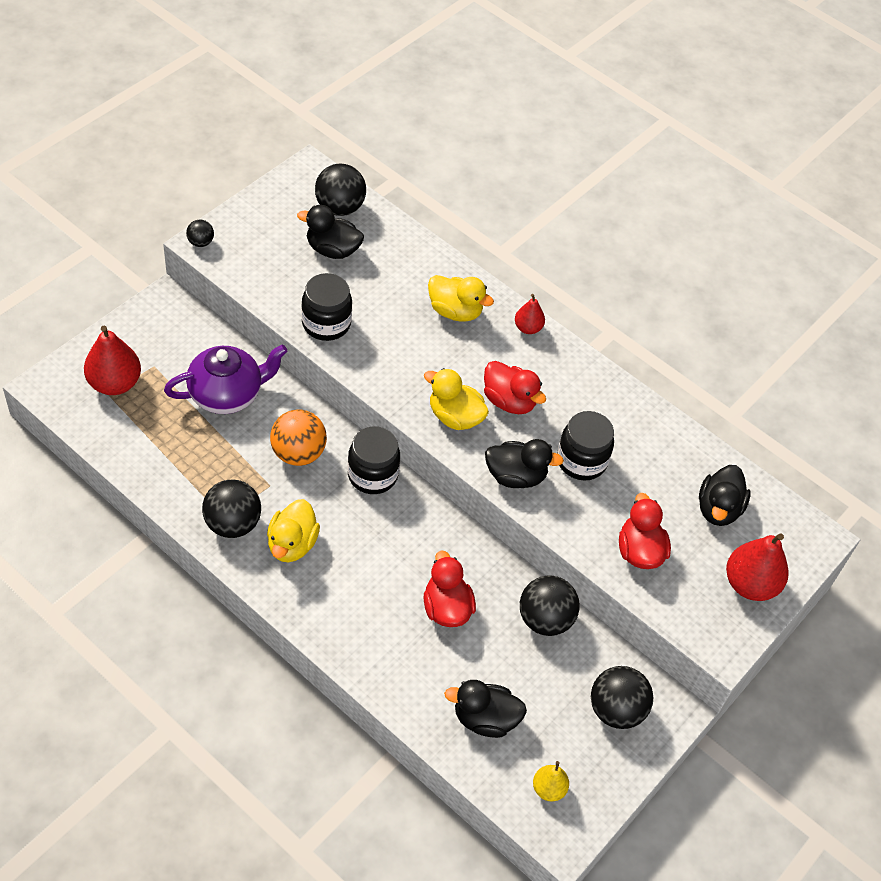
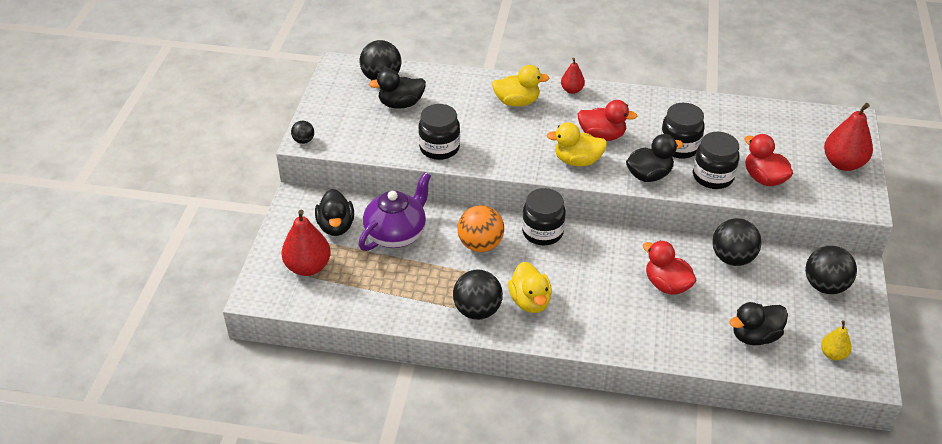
camera: 25 degrees left, 10 degrees down
black duck [699,465,751,526] -> black duck moved to [315,189,354,236]
none -> black jar [693,132,740,189]

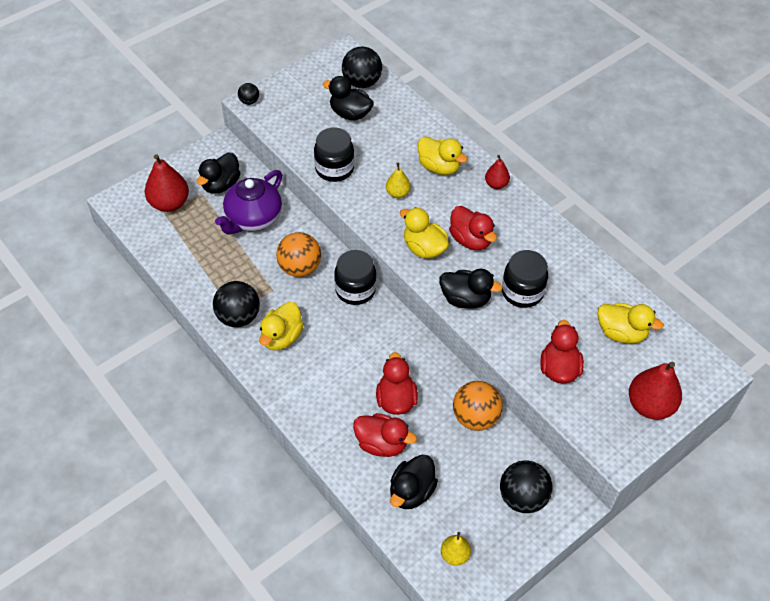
camera: 40 degrees right, 10 degrees up
purple teapot [358,172,431,251] -> purple teapot turned 135 degrees clockwise [215,170,282,234]
black jar [693,132,740,189] -> none
black ball [712,218,762,266] -> orange ball [453,381,503,431]
black duck [729,302,788,345] -> black duck turned 75 degrees counterclockwise [390,455,438,509]
none -> red duck [353,413,417,457]
none -> yellow pear [386,163,411,198]
none -> yellow duck [598,303,664,344]

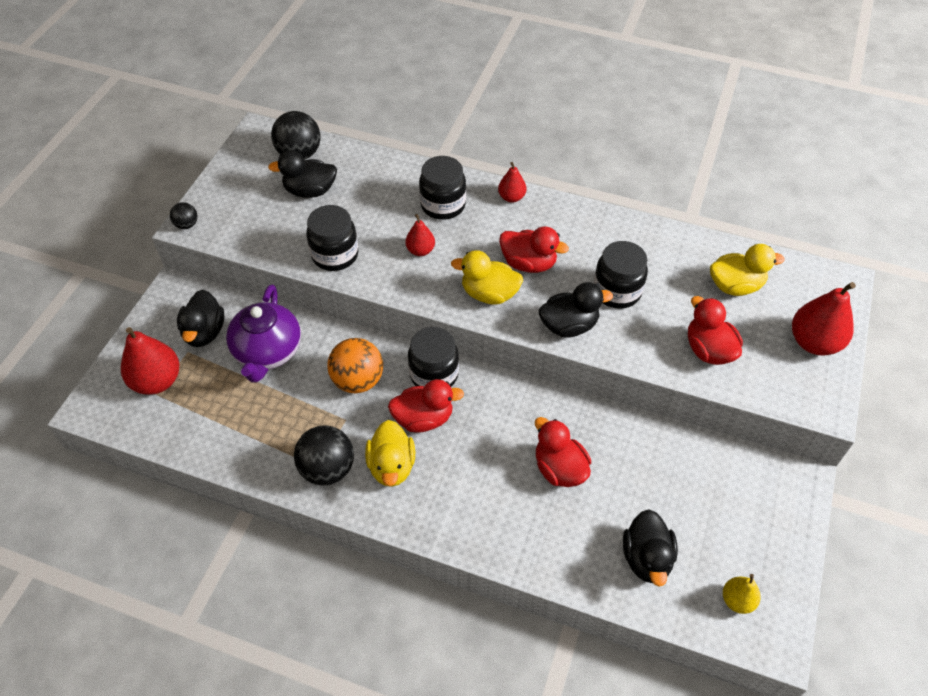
camera: 30 degrees left, 0 degrees up
red duck [353,413,417,457] -> red duck moved to [388,379,464,433]
yellow pear [386,163,411,198] -> red pear [405,214,435,256]
yellow duck [418,136,468,175] -> black jar [419,156,466,220]
orange ball [453,381,503,431] -> none
black ball [500,460,553,513] -> none

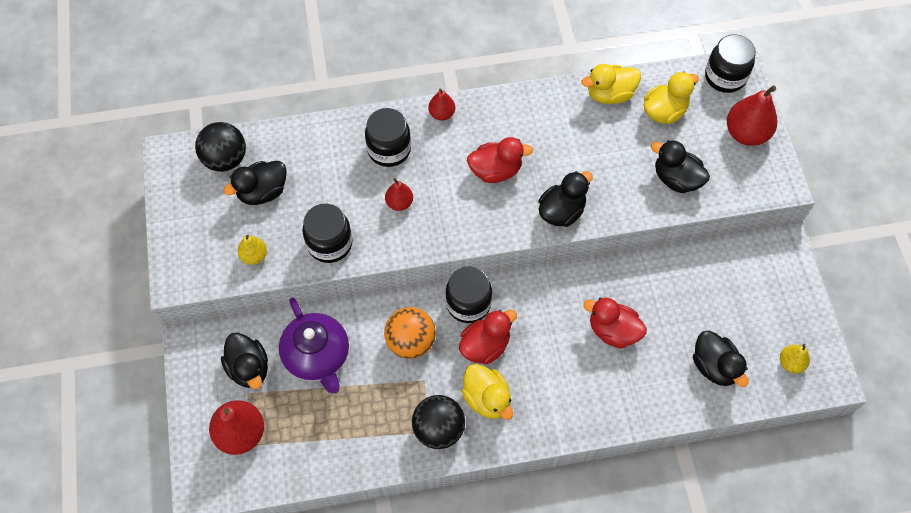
camera: 30 degrees left, 10 degrees up
black ball [170,202,198,229] -> none
yellow duck [451,250,523,305] -> yellow duck moved to [582,64,641,104]
black jar [594,241,648,309] -> black jar moved to [705,34,756,93]
red duck [688,296,743,365] -> black duck [651,140,710,193]
none -> yellow pear [238,235,267,265]

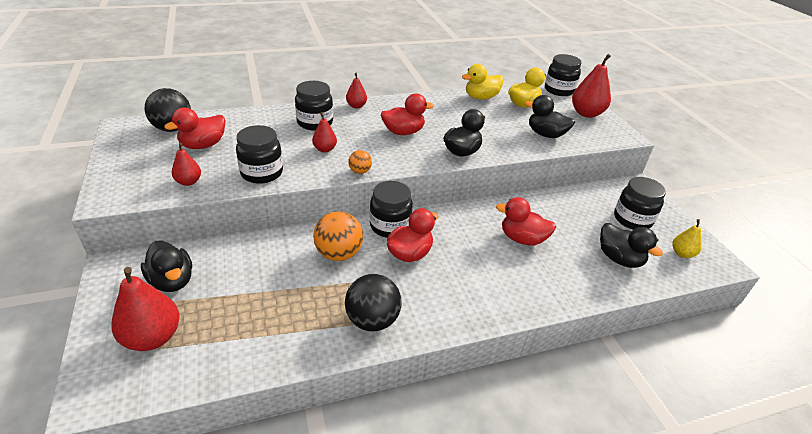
camera: 10 degrees left, 25 degrees down
black duck [224,161,287,205] -> red duck [164,108,225,149]
yellow pear [238,235,267,265] -> red pear [172,143,201,186]
purple teapot [279,298,349,394] -> none
yellow duck [461,364,513,420] -> none
none -> orange ball [348,150,372,174]
none -> black jar [614,177,666,230]

